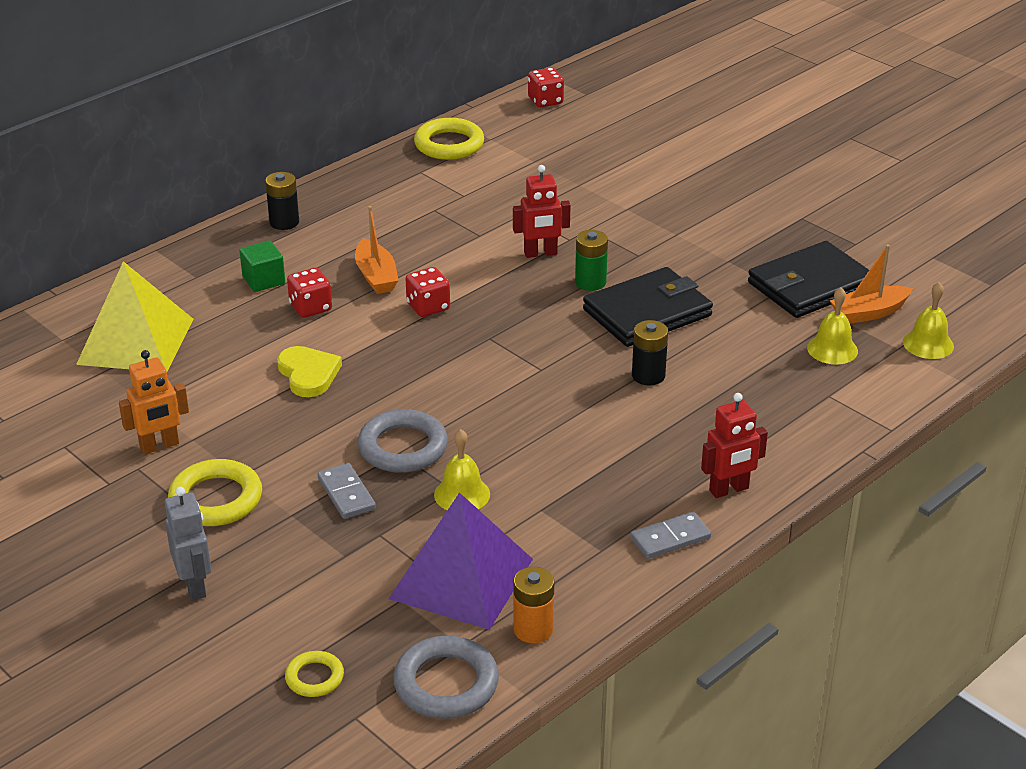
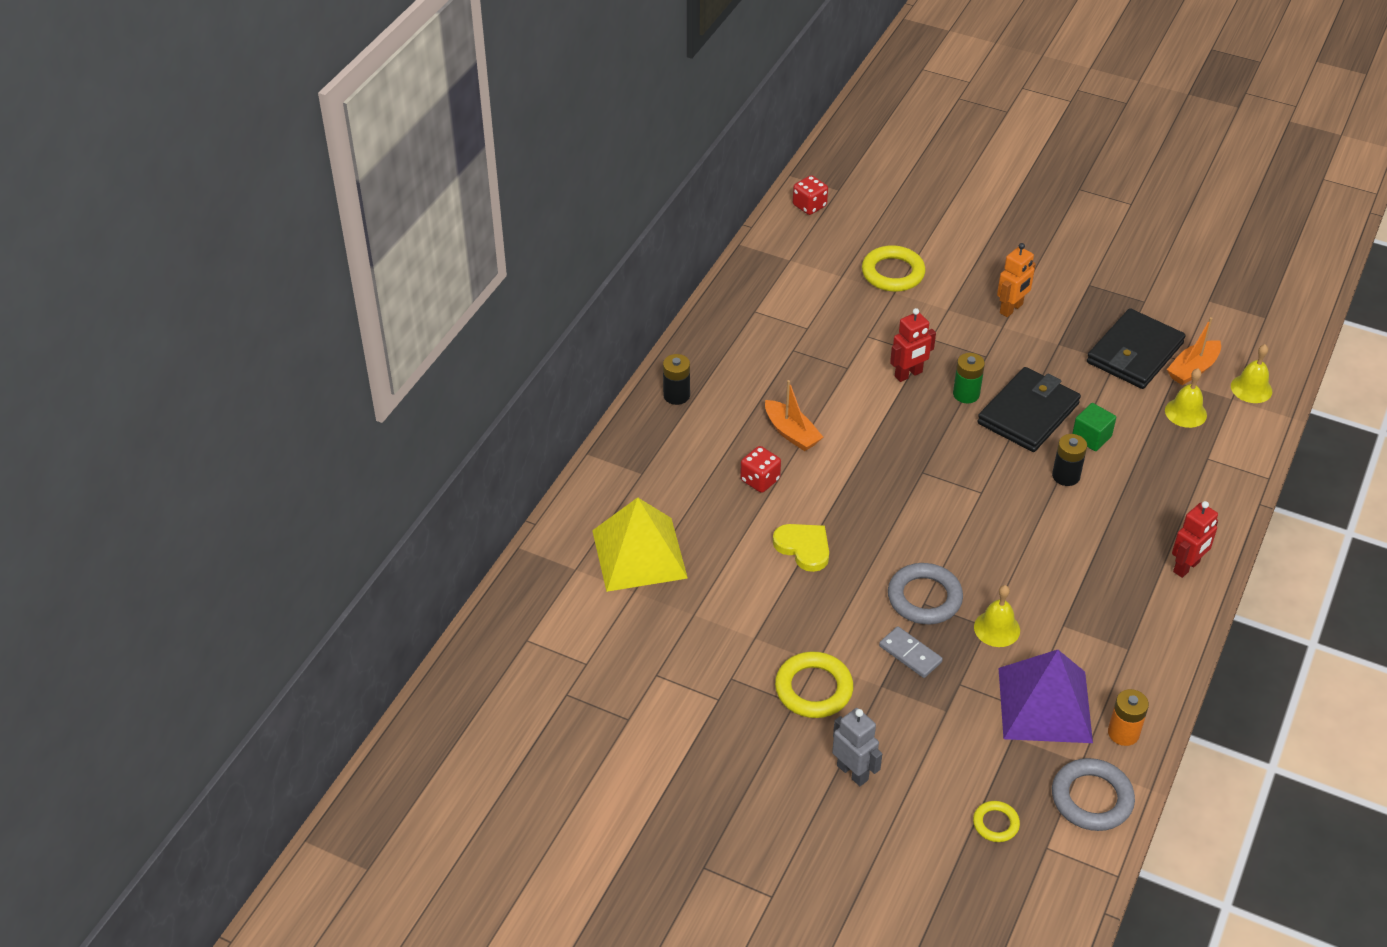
camera: 20 degrees left, 10 degrees up
orange robot [119,350,189,454] -> orange robot moved to [997,243,1036,317]
green cube [239,241,285,292] -> green cube moved to [1072,403,1116,451]
red dice [406,267,450,317] -> none
yellow ring [414,118,484,160] -> yellow ring moved to [862,245,925,292]
grey domino [630,512,711,559] -> none

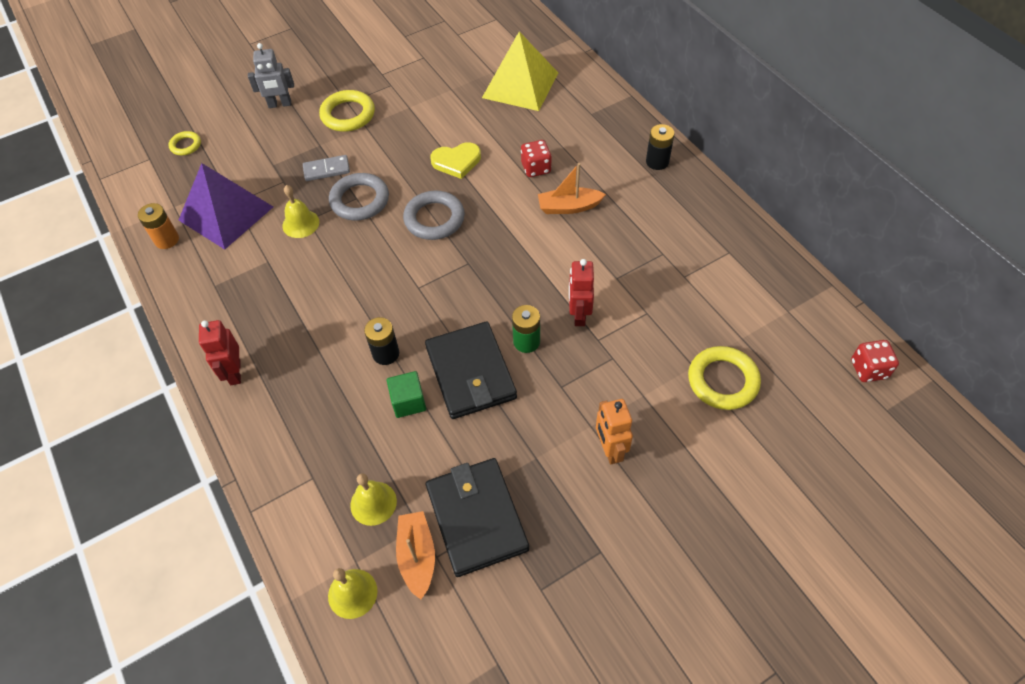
camera: 125 degrees right, 10 degrees up
grey ring [1052,758,1135,831] -> grey ring moved to [403,191,465,240]

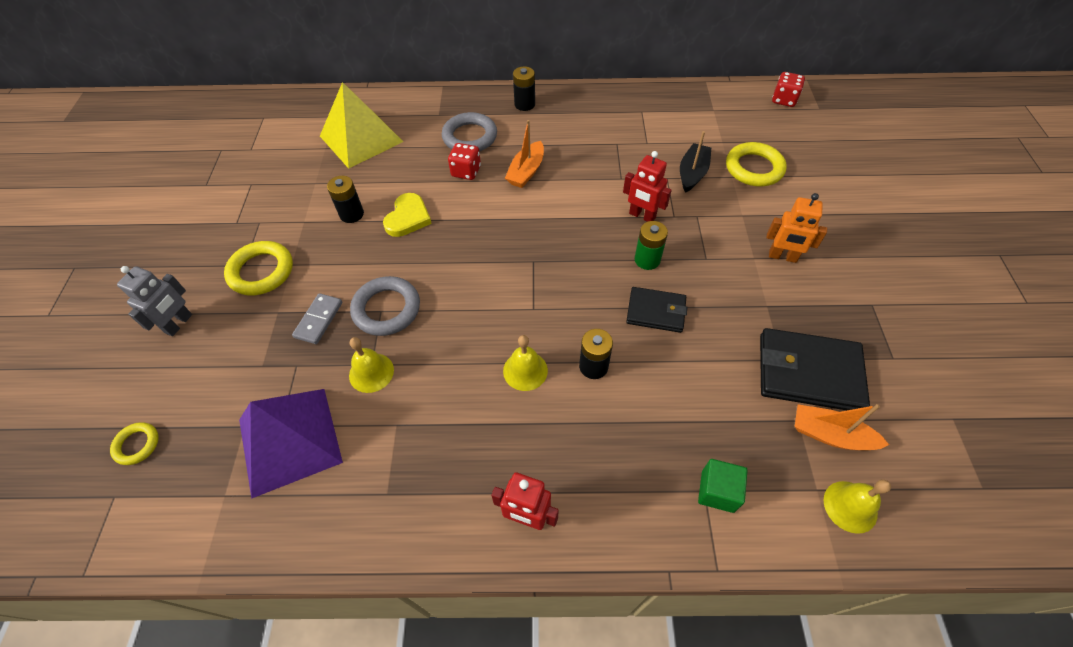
camera: 60 degrees left, 0 degrees up
orange battery [138,203,179,249] -> none
yellow bell [350,473,397,526] -> yellow bell moved to [503,335,548,391]
green cube [387,371,426,418] -> green cube moved to [698,459,748,513]
grey ring [403,191,465,240] -> grey ring moved to [442,112,497,152]
black wallet [425,322,517,419] -> black wallet [626,287,687,333], size x0.61
none -> black battery [327,176,364,223]
none -> black boat [680,131,711,193]

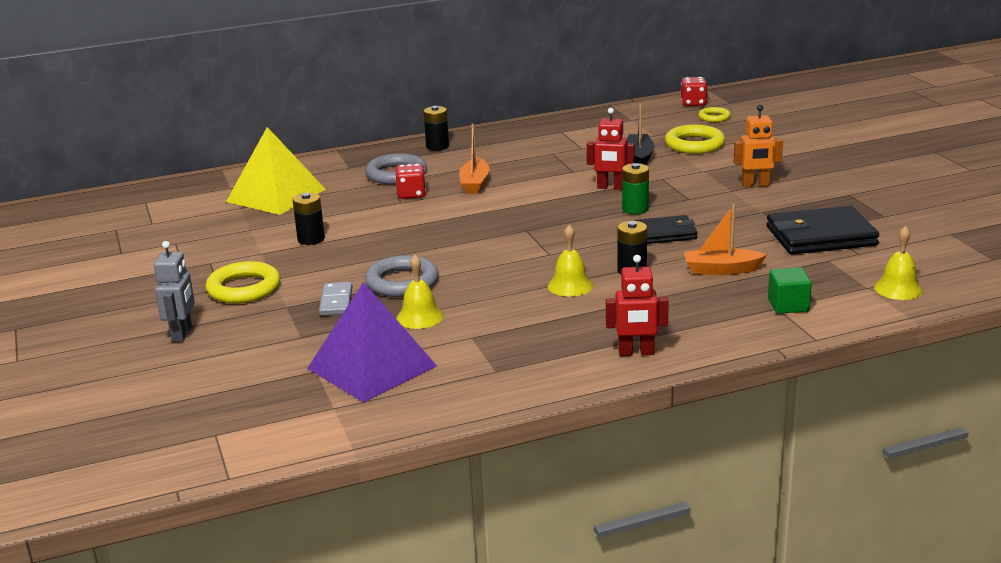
camera: 20 degrees left, 30 degrees down
yellow ring [110,422,159,465] -> yellow ring moved to [699,107,731,122]
yellow heart [383,193,432,237] -> none
orange boat [794,404,889,450] -> orange boat moved to [684,204,767,275]

